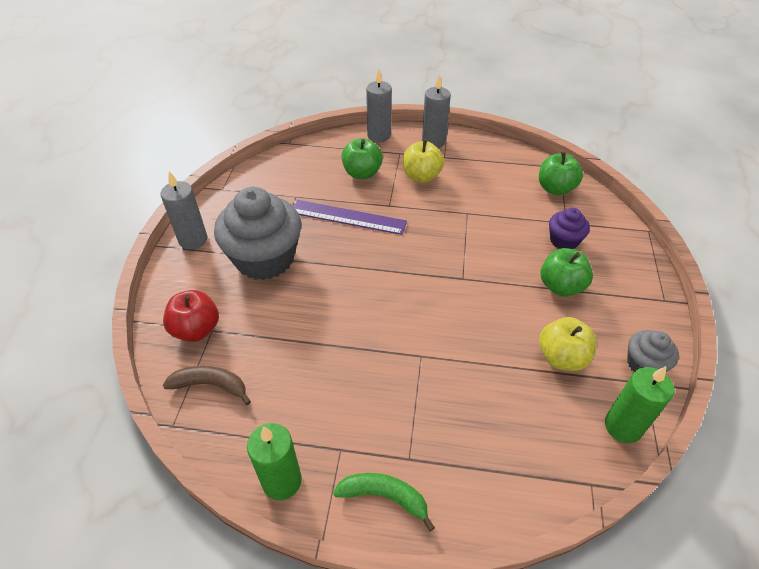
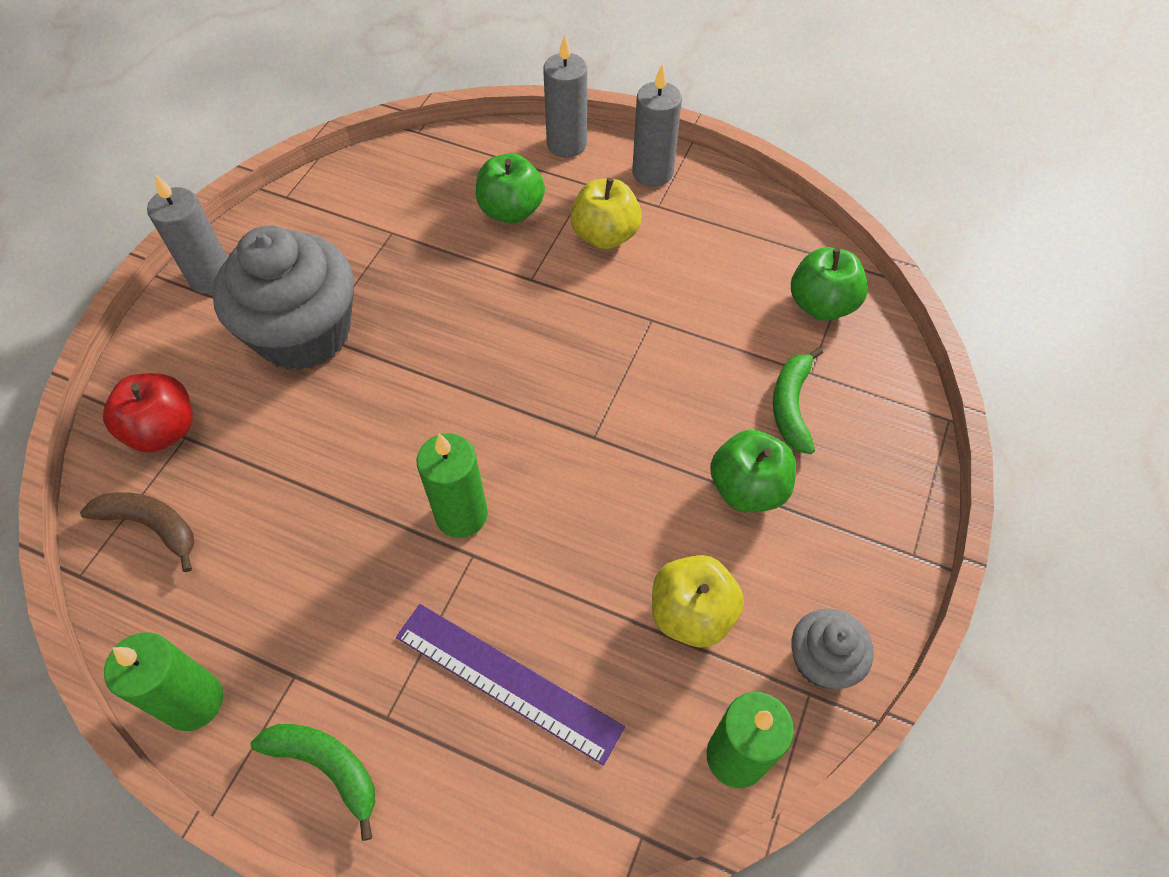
camera: 15 degrees right, 10 degrees up
purple ruler [294,200,407,235] -> purple ruler moved to [396,604,625,765]
purple cupcake [549,208,590,249] -> green banana [773,347,823,454]
none -> green candle [417,433,488,538]

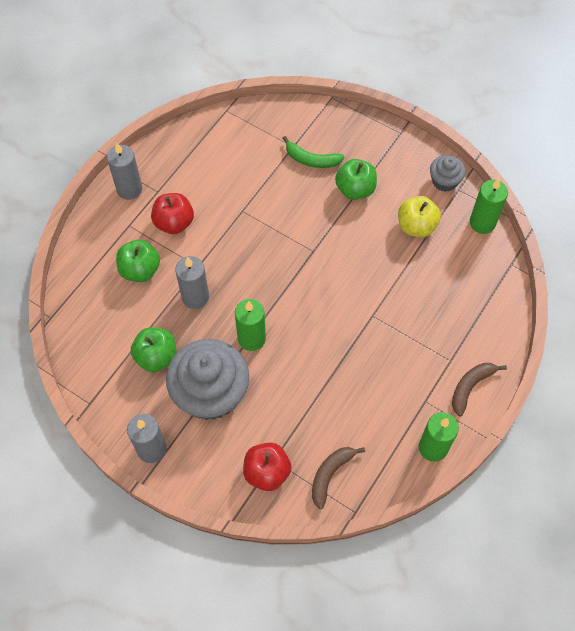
camera: 80 degrees left, 5 degrees up
green banana [251,724,375,841] -> brown banana [452,363,507,416]
purple ruler [396,604,625,765] -> none
green candle [417,433,488,538] -> green candle moved to [235,299,266,351]
grey candle [543,34,587,157] -> grey candle moved to [175,256,209,309]
yellow apple [570,178,642,249] -> red apple [151,193,194,234]
green apple [791,247,868,321] -> green apple moved to [131,328,176,372]

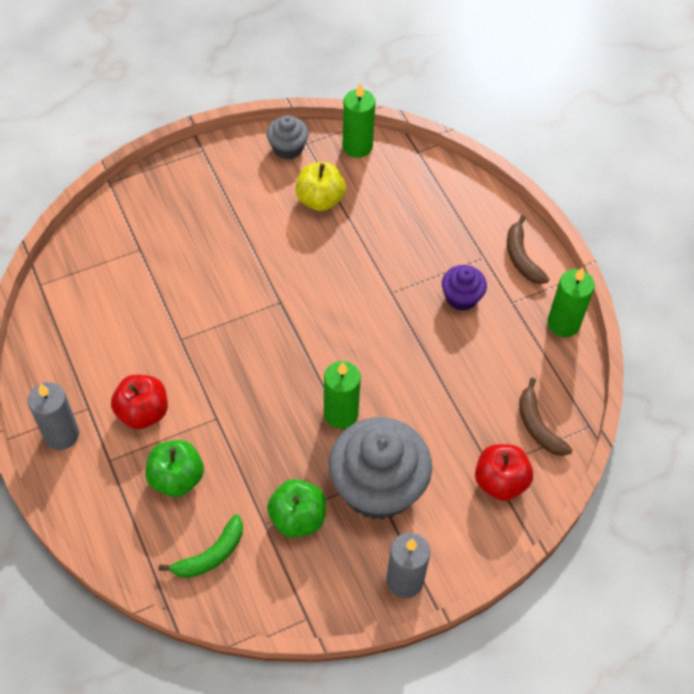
camera: 60 degrees left, 5 degrees down
grey candle [175,256,209,309] -> none
green banana [283,136,344,168] -> green banana moved to [159,514,243,578]
green apple [335,159,377,200] -> none
none -> purple cupcake [442,265,487,311]

